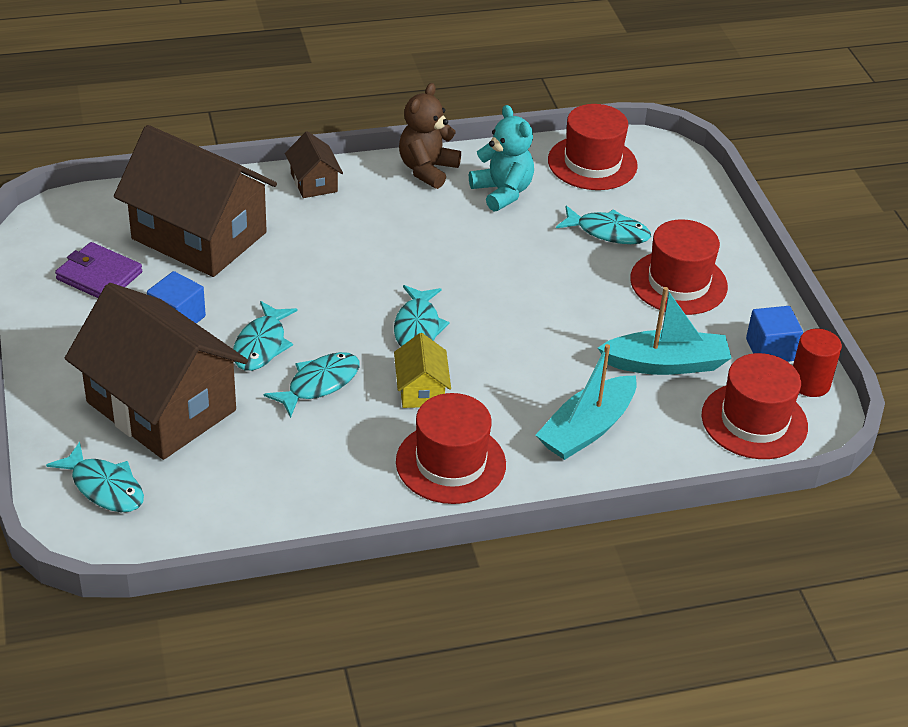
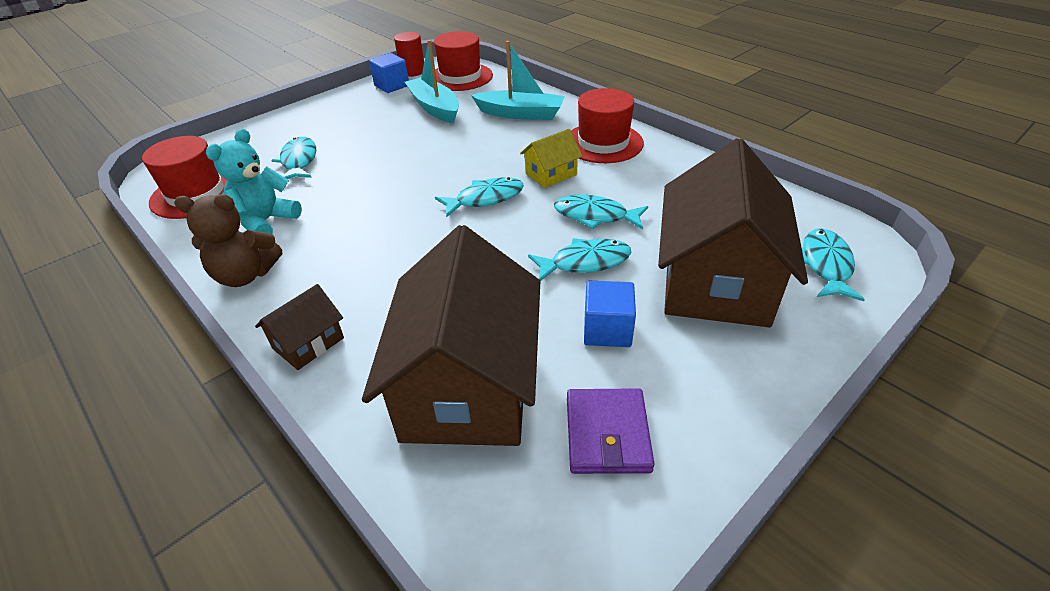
camera: 115 degrees left, 0 degrees up
red hat [630,219,728,315] -> none

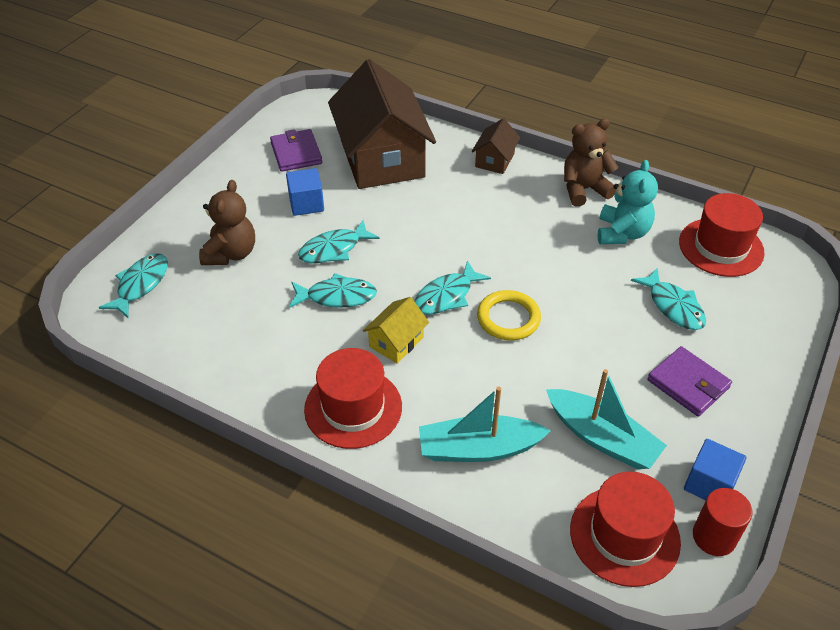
camera: 160 degrees right, 5 degrees up
brown house [658,138,808,327] -> brown teddy bear [199,180,255,265]
turquoise fish [802,229,865,301] -> turquoise fish turned 150 degrees counterclockwise [99,253,168,318]
none -> yellow ring [477,290,541,340]
none -> purple wallet [647,346,732,417]

